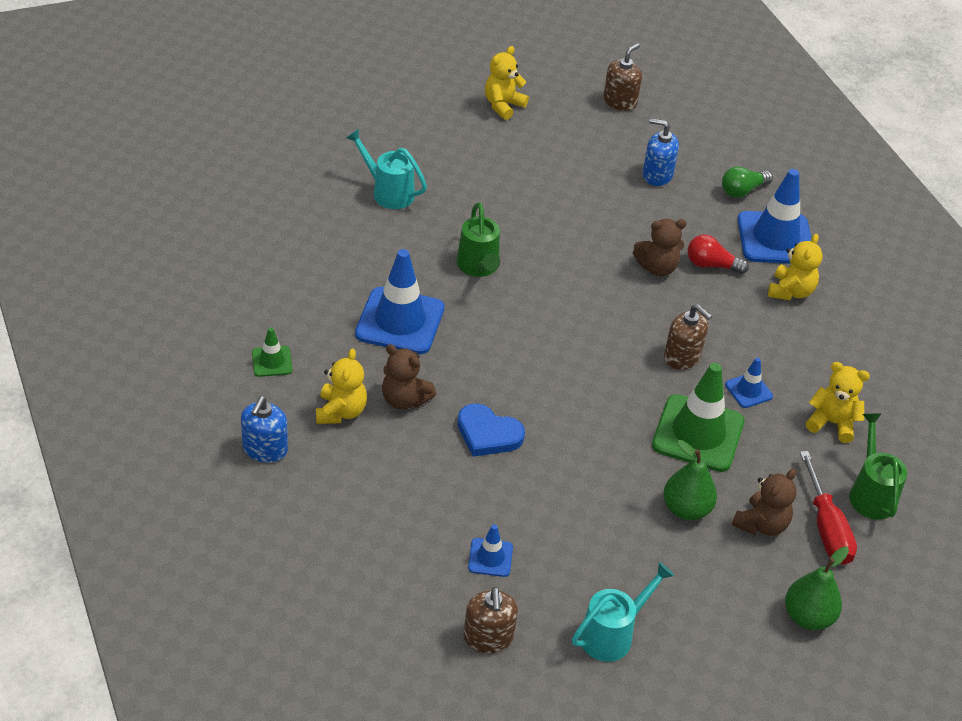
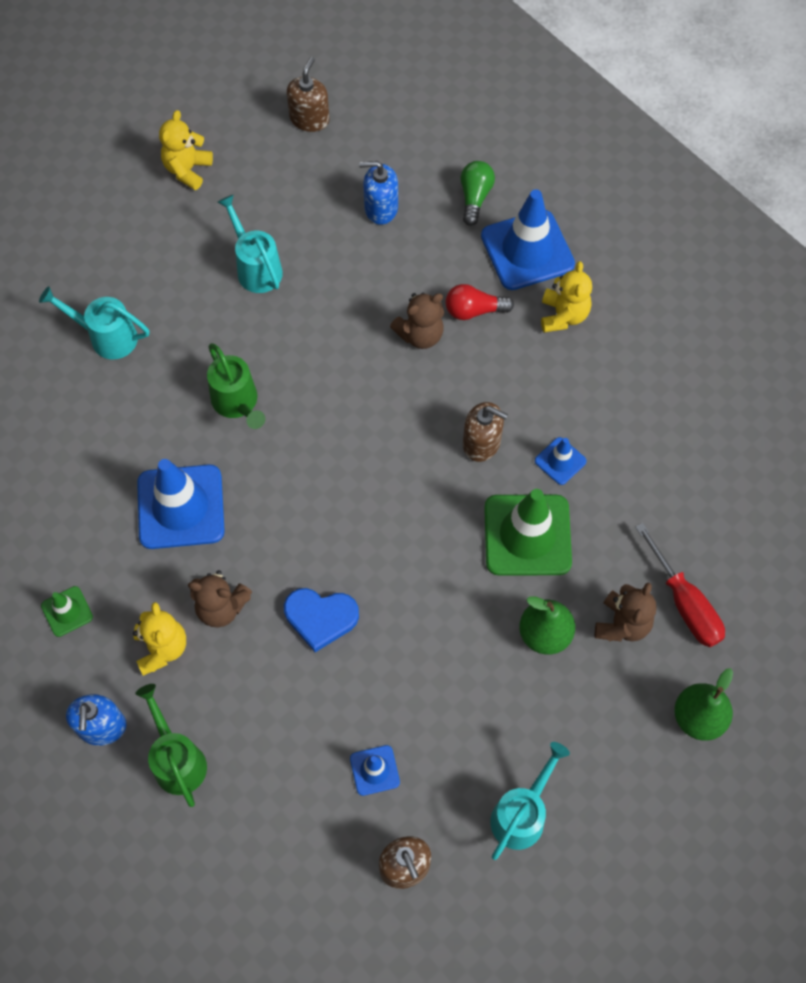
camera: 15 degrees left, 20 degrees up
green light bulb [722,166,773,198] -> green light bulb turned 150 degrees clockwise [460,161,495,226]
yellow teddy bear [806,362,870,443] -> none
green watering can [849,414,907,520] -> green watering can moved to [135,684,207,807]
none -> turquoise watering can [217,195,283,293]

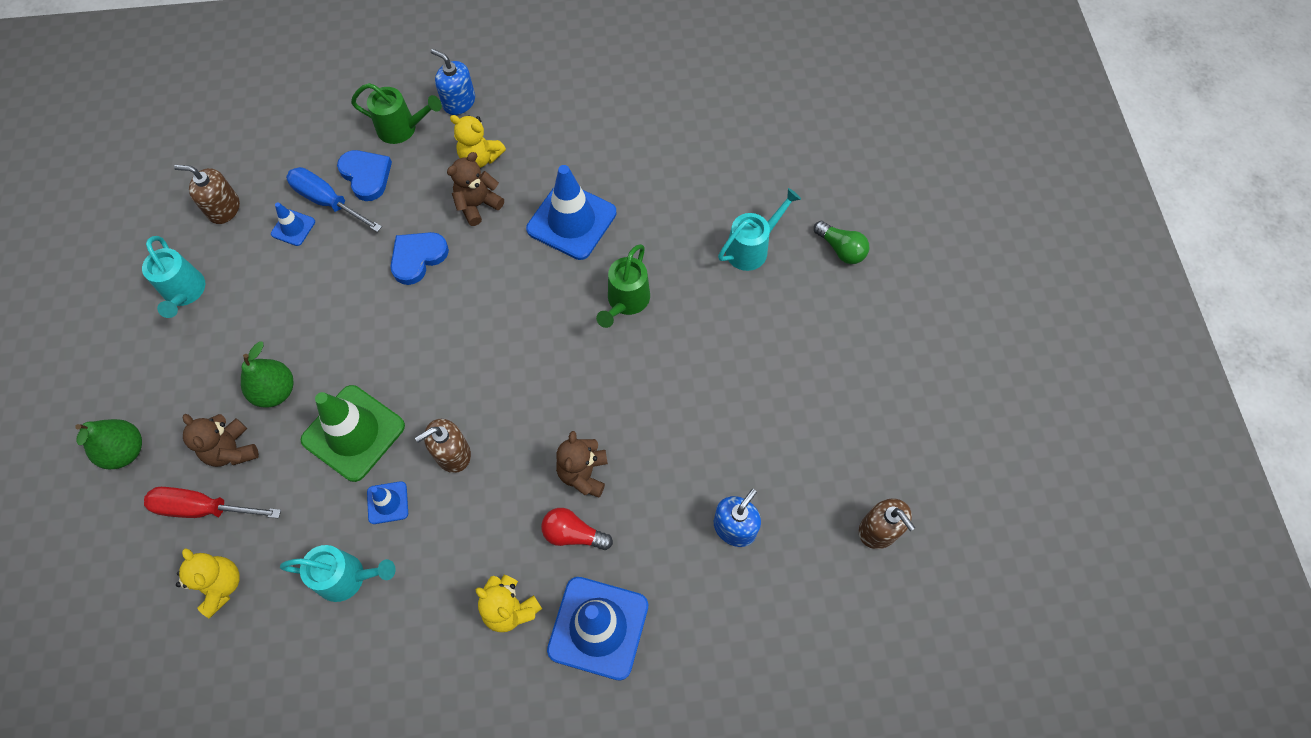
camera: 125 degrees right, 0 degrees up
green traffic cone [41,586,93,637] -> none
yellow teddy bear [159,110,213,190] -> yellow teddy bear moved to [176,548,240,618]
green watering can [207,343,265,429] -> green watering can turned 75 degrees counterclockwise [596,244,650,328]
turquoise watering can [217,195,283,293] -> turquoise watering can moved to [280,545,396,602]
red light bulb [445,284,514,320] -> red light bulb turned 105 degrees counterclockwise [541,508,613,550]
green light bulb [460,161,495,226] -> green light bulb moved to [814,221,869,264]
none -> blue screwdriver [286,167,382,232]
none -> blue heart [337,150,392,201]

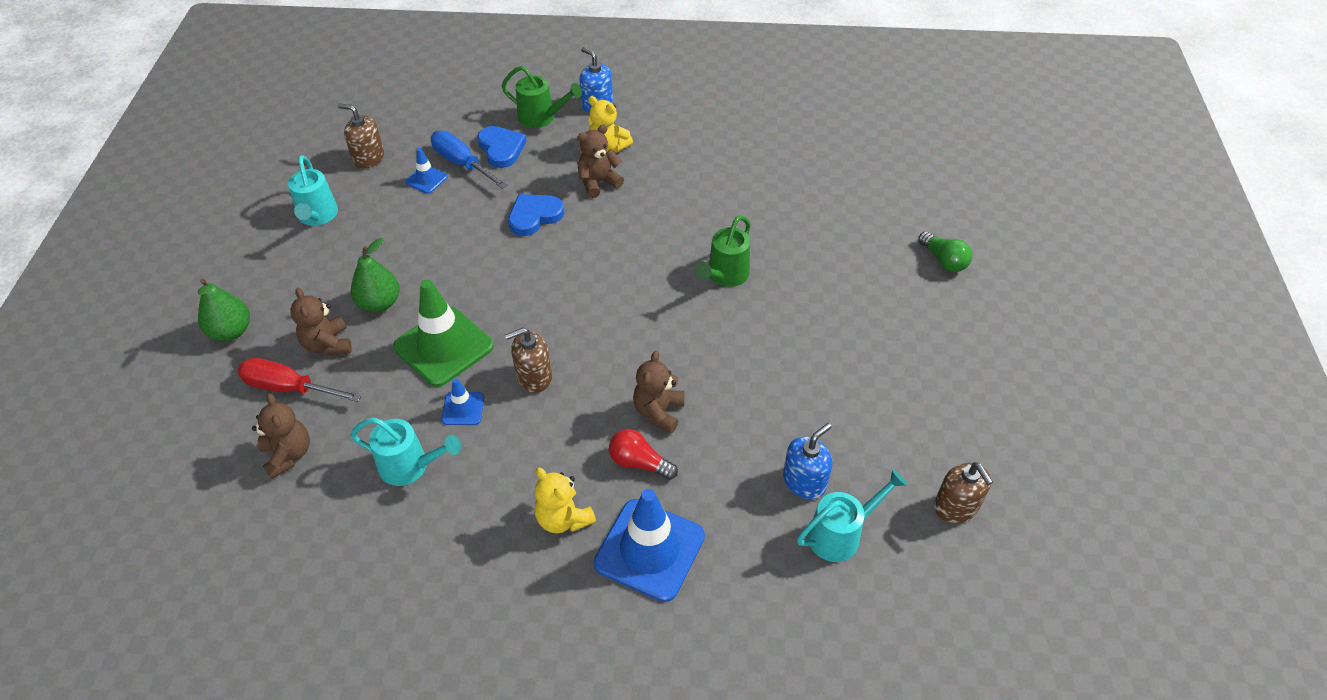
camera: 10 degrees right, 15 degrees down
yellow teddy bear [176,548,240,618] -> brown teddy bear [252,393,310,479]
blue traffic cone [526,165,617,260] -> none
turquoise watering can [718,188,801,271] -> turquoise watering can moved to [797,469,907,562]

